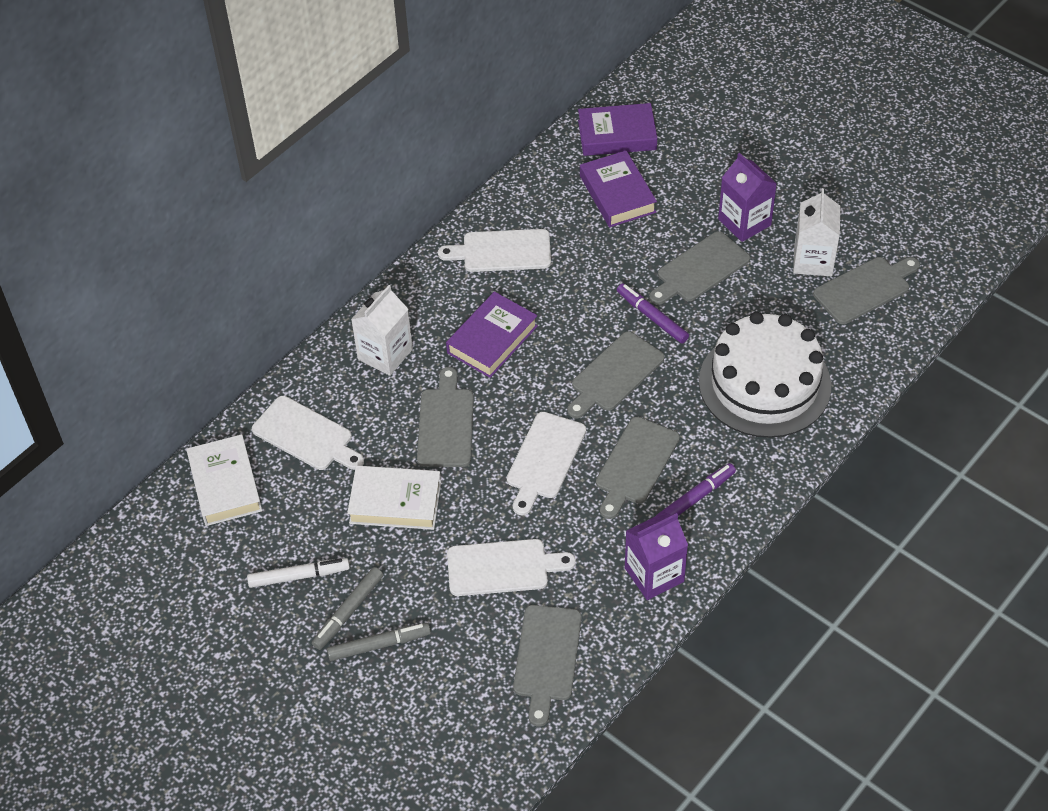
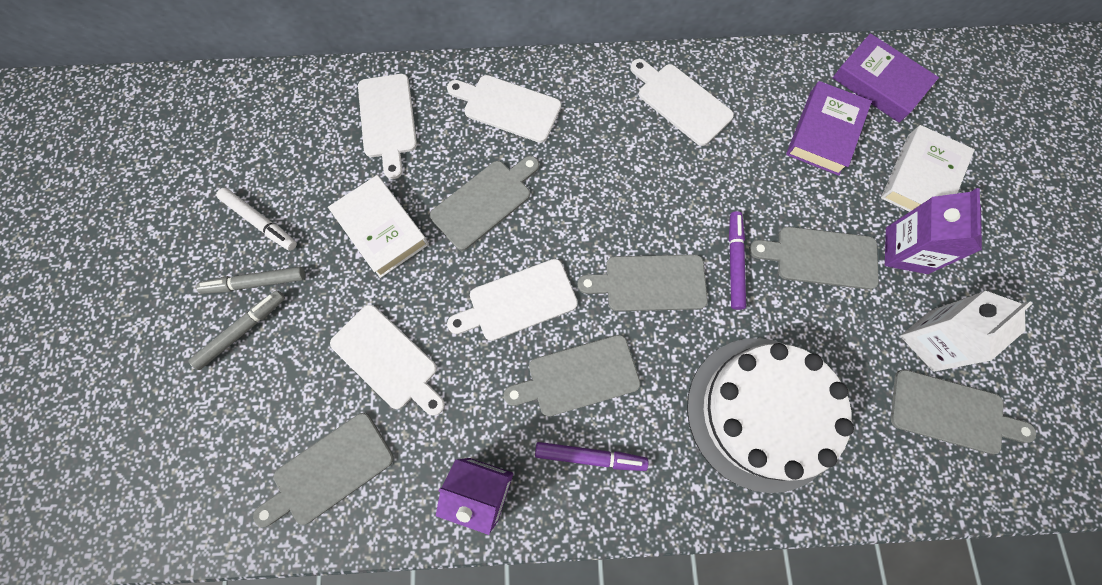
camera: 45 degrees right, 20 degrees up
white book [186,434,262,526] -> white book moved to [881,125,975,212]
grey marker [327,623,431,661] -> grey marker turned 75 degrees counterclockwise [188,290,285,370]
white carton [351,285,413,376] -> white cutting board [447,75,561,143]
purple book [446,291,538,378] -> none

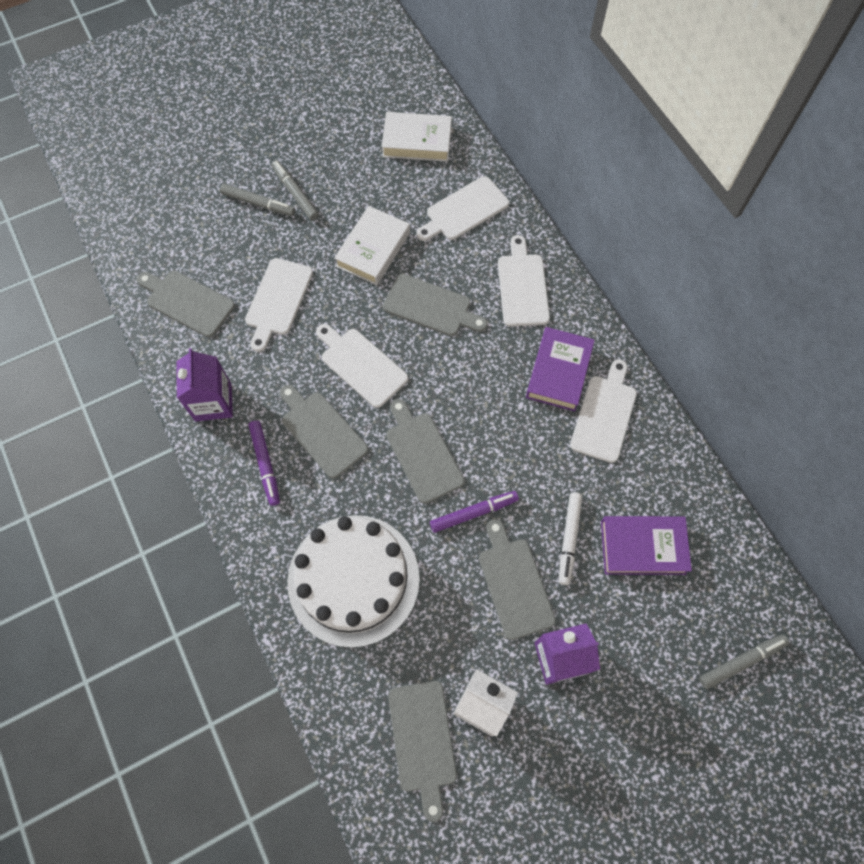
camera: 65 degrees right, 5 degrees down
white marker [216,188,297,251] -> white marker moved to [559,492,582,585]
purple book [833,33,939,123] -> purple book moved to [526,327,595,411]
white book [881,125,975,212] -> white book moved to [382,112,452,162]
none -> grey marker [699,634,789,689]

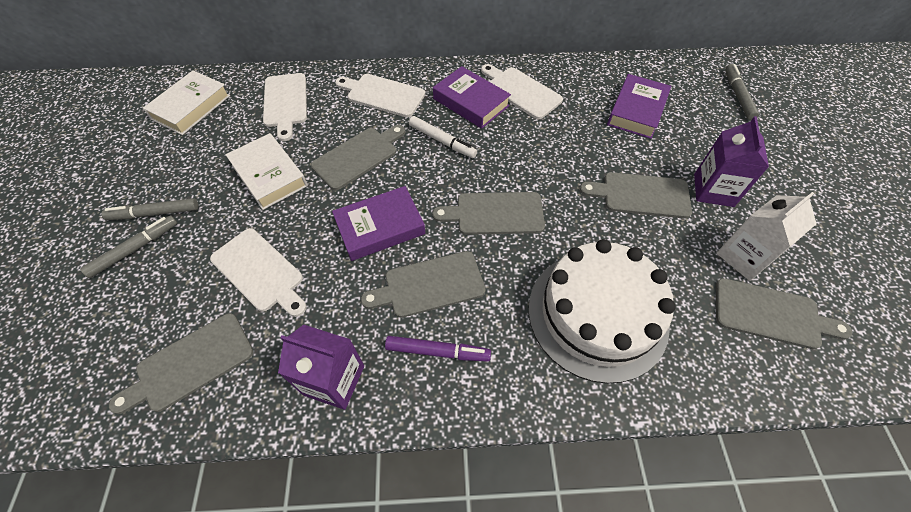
camera: 65 degrees left, 10 degrees down
white cutting board [316,324,408,408] -> purple book [332,186,425,261]
purple marker [430,491,519,533] -> none
white marker [559,492,582,585] -> white marker moved to [409,116,477,158]

